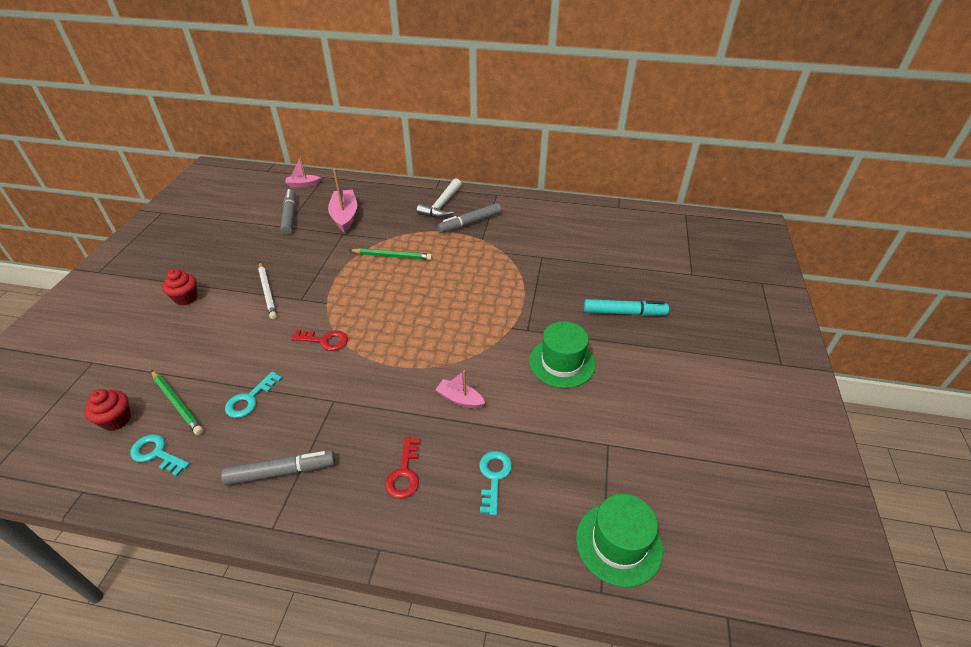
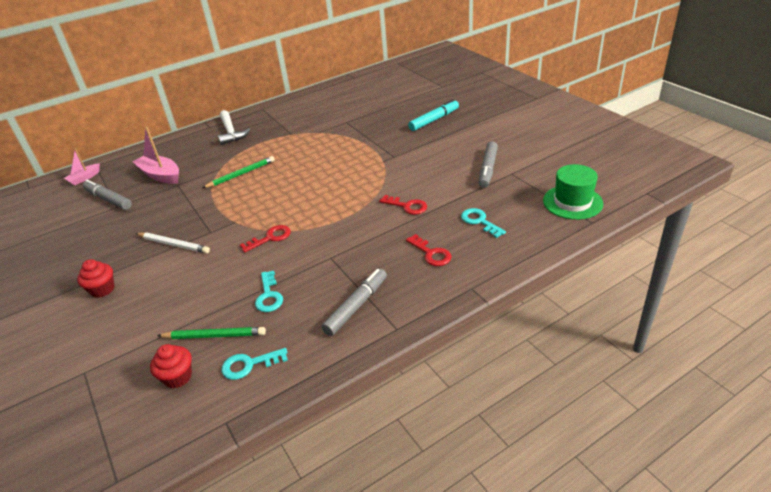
camera: 40 degrees left, 5 degrees down
pink boat [435,370,485,409] -> red key [379,195,427,215]
grey marker [438,203,501,233] -> grey marker moved to [479,141,498,188]
green hat [529,321,595,388] -> none

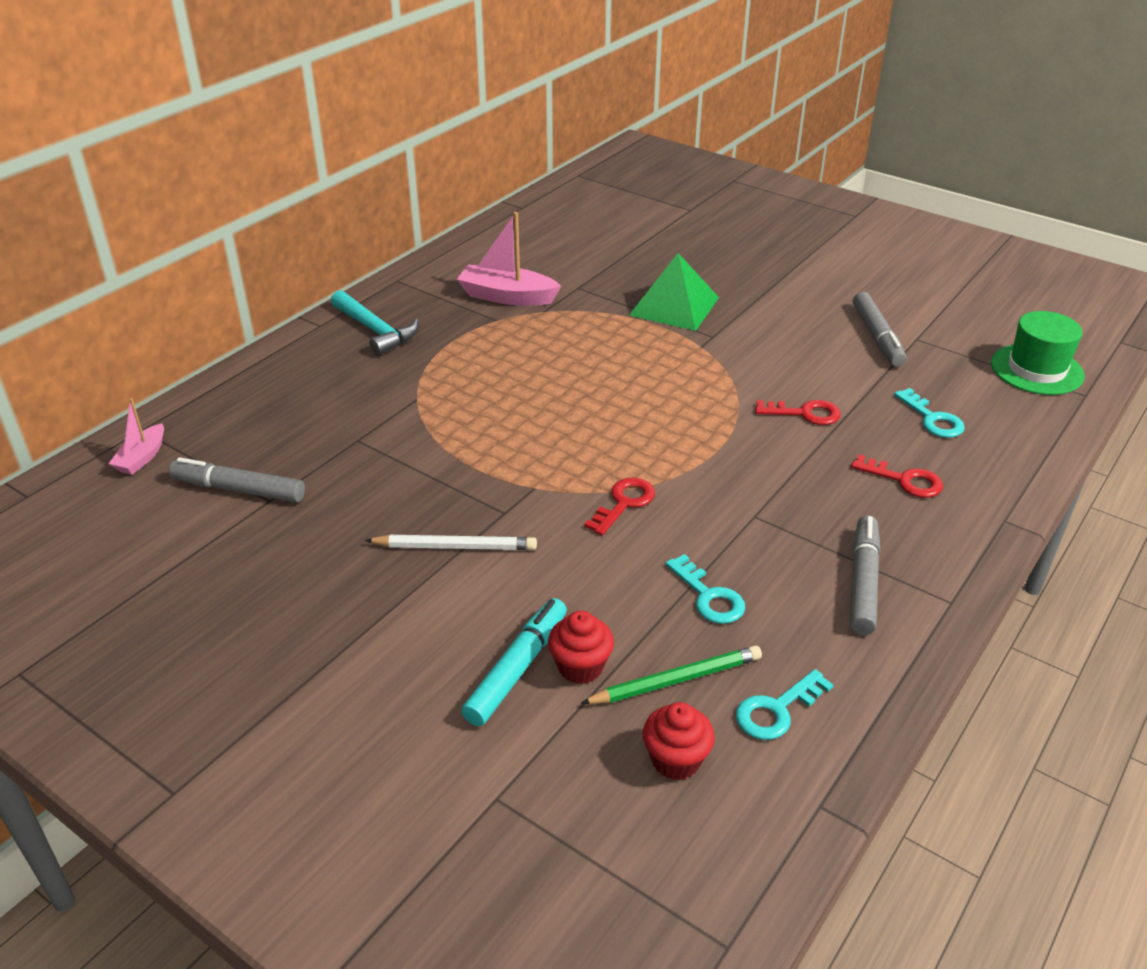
camera: 25 degrees left, 0 degrees up
red cupcake [77,259,114,298] -> red cupcake moved to [548,611,614,684]
pink boat [132,127,179,184] -> pink boat moved to [457,212,561,306]
green pencil [202,156,275,188] -> none
white hammer [218,110,251,145] -> turquoise hammer [331,290,419,356]
turquoise marker [408,99,459,131] -> turquoise marker moved to [461,598,567,726]
turquoise key [461,208,506,238] -> turquoise key turned 150 degrees counterclockwise [894,388,965,438]
none -> green pyramid [629,253,719,331]

